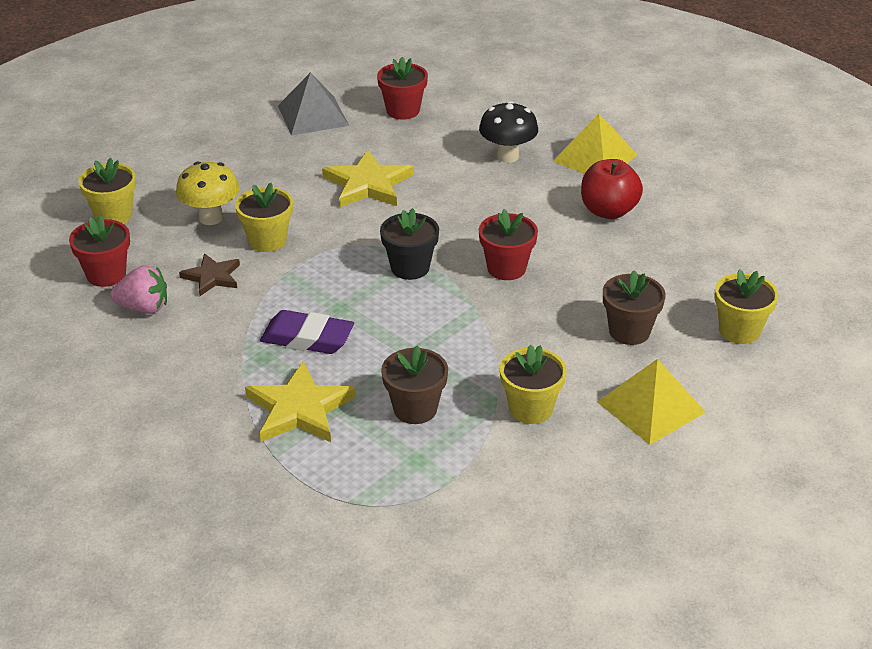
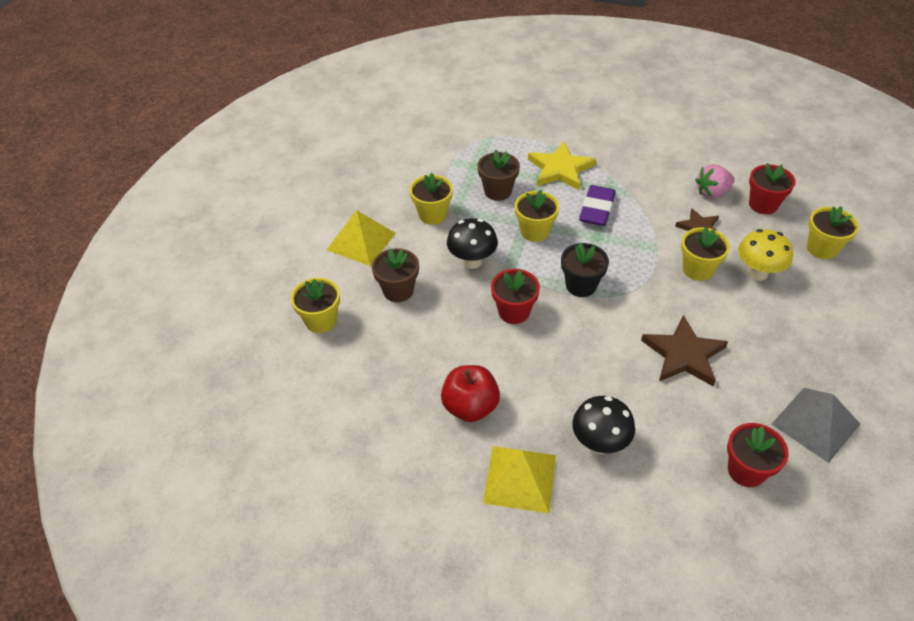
camera: 155 degrees right, 10 degrees up
purple eraser [260,310,354,354] -> purple eraser turned 60 degrees counterclockwise [579,185,615,226]
yellow star [322,150,413,208] -> brown star [641,315,728,386]
none -> black mushroom [447,218,498,269]
none -> yellow flower pot [515,190,559,242]

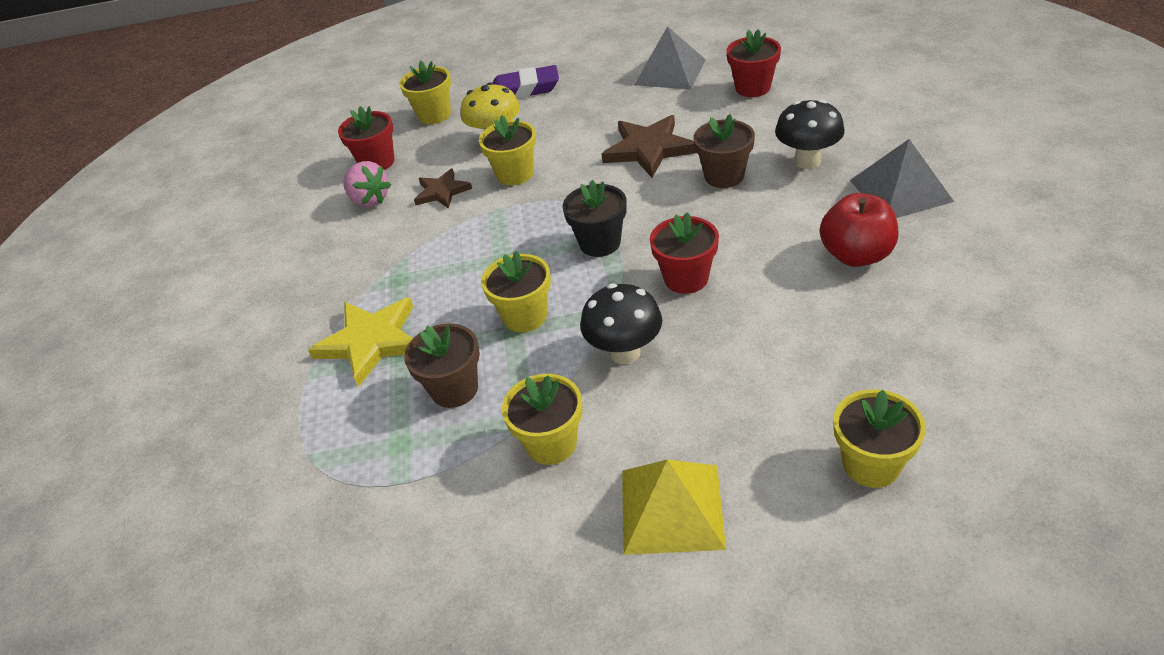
camera: 110 degrees left, 5 degrees down
brown flower pot [372,248,419,302] -> brown flower pot moved to [693,114,755,188]
yellow pyramid [483,446,556,513] -> grey pyramid [849,139,954,218]
purple eraser [579,185,615,226] -> purple eraser moved to [492,65,559,99]

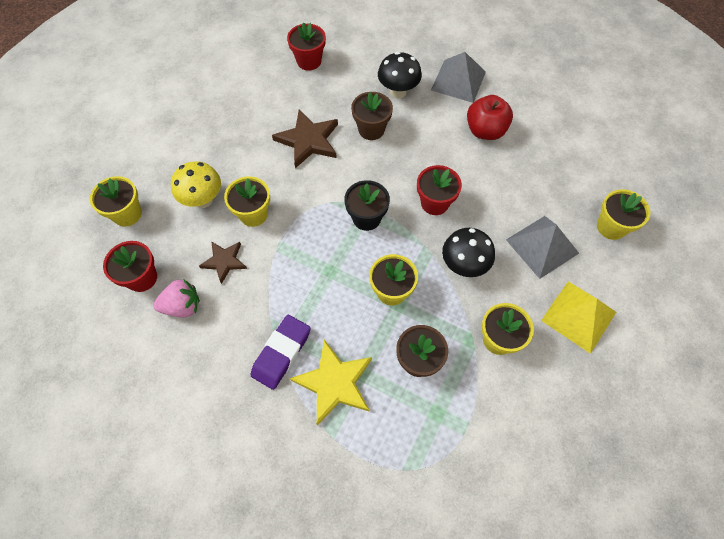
camera: 60 degrees left, 20 degrees up
purple eraser [492,65,559,99] -> purple eraser moved to [251,315,311,390]
grey pyramid [634,26,706,90] -> grey pyramid moved to [506,216,579,279]

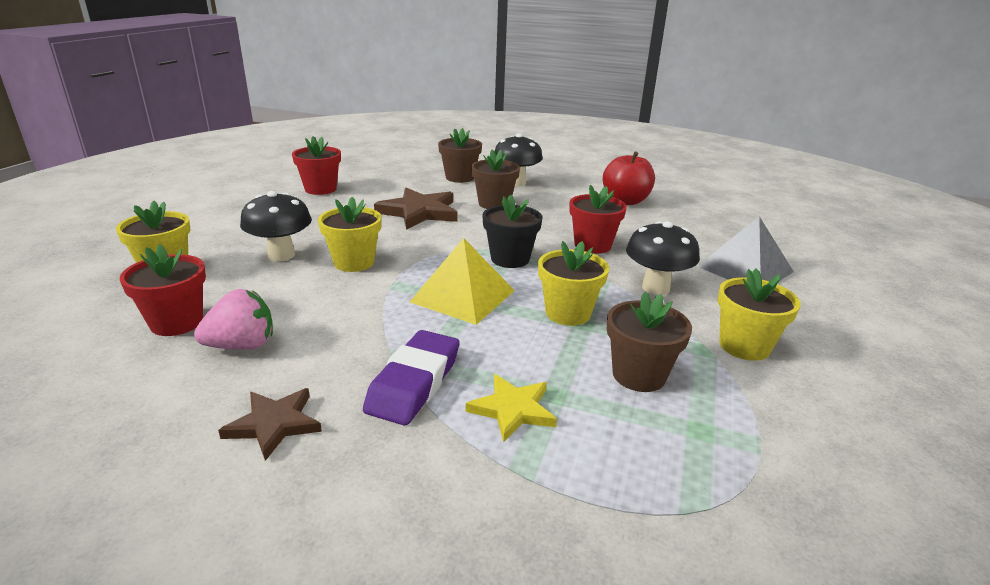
camera: 10 degrees left, 35 degrees down
yellow mushroom [171,161,221,208] -> black mushroom [240,191,312,261]
brown star [199,241,247,284] -> brown star moved to [218,388,322,461]
red flower pot [287,22,326,71] -> red flower pot moved to [292,136,341,195]
yellow star [290,340,372,425] -> yellow star [466,374,557,443], size x0.62
grey pyramid [431,52,486,103] -> none
yellow pyramid [541,281,616,354] -> yellow pyramid moved to [410,238,515,325]
yellow flower pot [597,189,650,240] -> none
none -> brown flower pot [438,128,482,183]

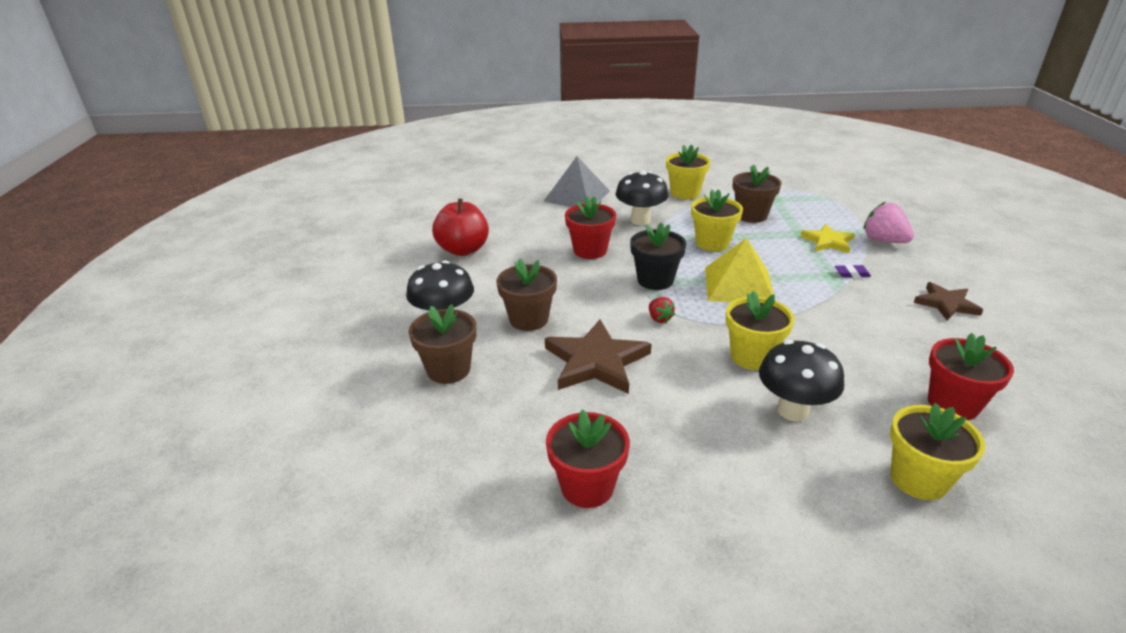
camera: 110 degrees left, 5 degrees up
pink strawberry [194,289,273,350] -> pink strawberry moved to [863,202,914,243]
purple eraser [363,330,460,425] -> purple eraser [835,265,871,278], size x0.43
none -> red strawberry [649,297,675,323]

